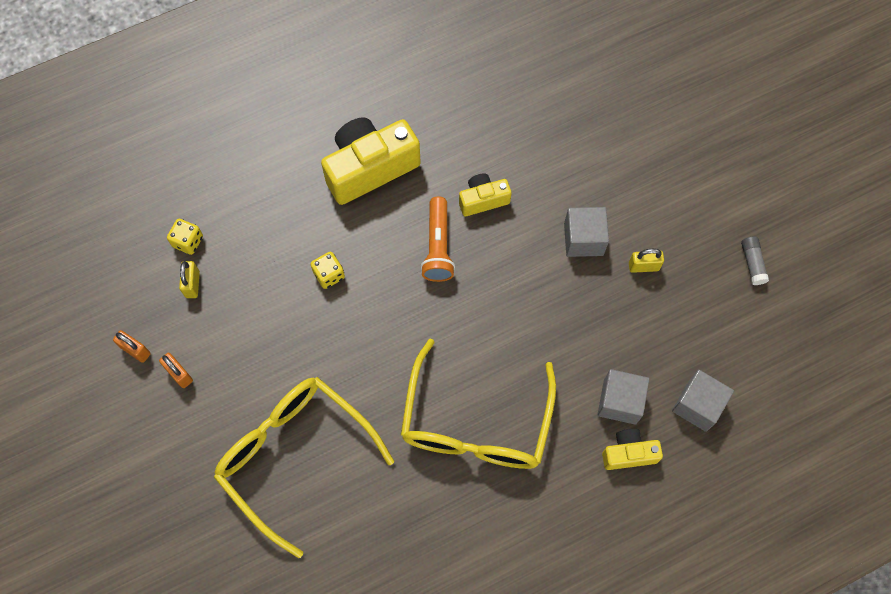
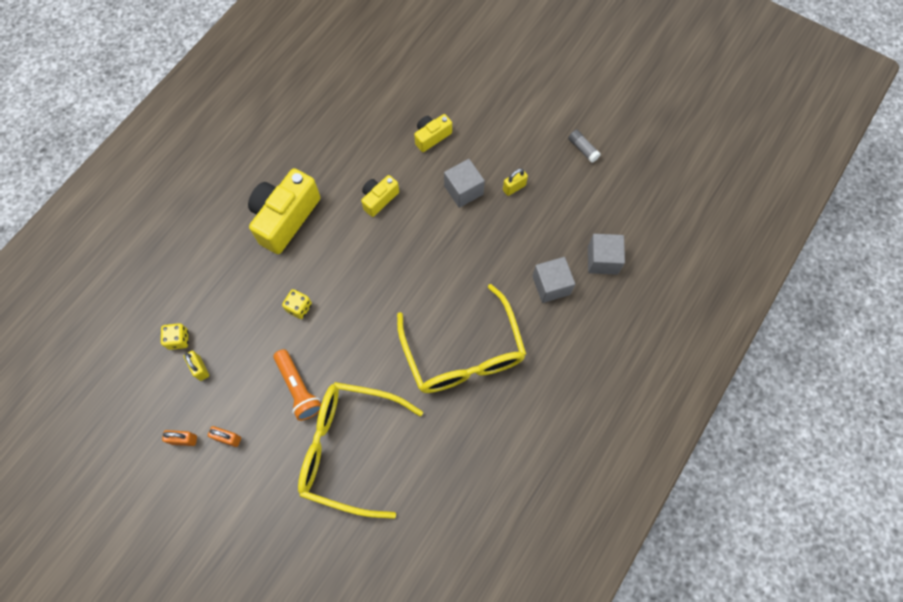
camera: 30 degrees left, 0 degrees up
orange flashlight [421,196,455,282] -> orange flashlight moved to [273,349,321,421]
yellow camera [602,429,663,470] -> yellow camera moved to [414,114,452,152]

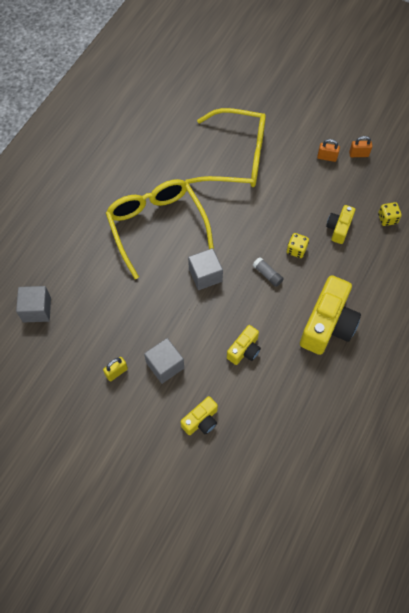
camera: 175 degrees right, 5 degrees down
yellow padlock [184,351,209,381] -> none
orange flashlight [273,349,321,421] -> none
grey cube [532,257,575,303] -> grey cube moved to [188,248,223,290]
grey glue stick [568,130,601,163] -> grey glue stick moved to [253,257,284,287]
none -> yellow camera [326,205,355,244]

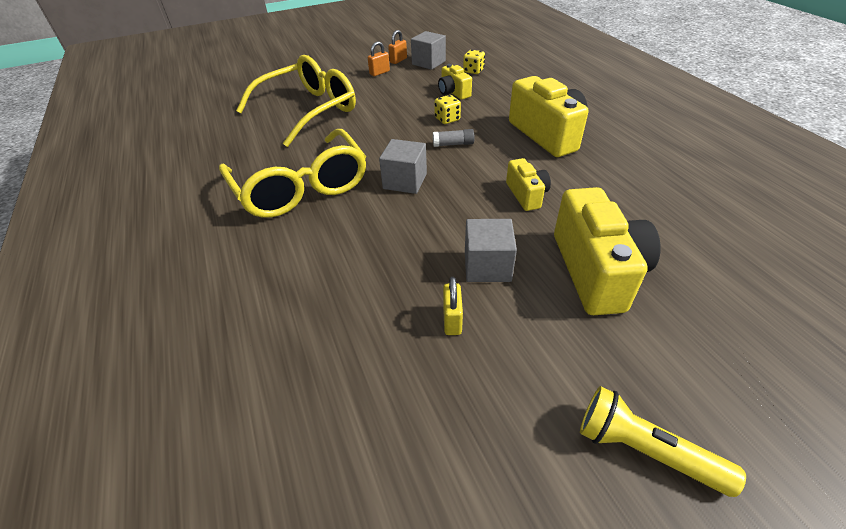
camera: 50 degrees left, 20 degrees down
grey cube [16,286,51,322] -> grey cube moved to [411,31,446,70]
yellow glasses [106,179,214,279] -> yellow glasses turned 135 degrees counterclockwise [219,129,366,218]
yellow camera [180,396,218,435] -> yellow camera [554,187,661,315], size x1.90
none -> yellow flashlight [580,386,746,497]

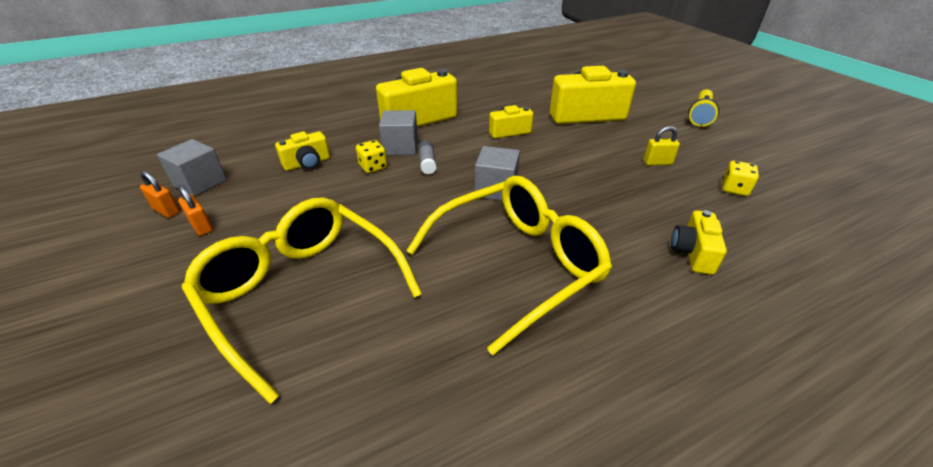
camera: 95 degrees left, 5 degrees down
yellow dice [463,50,485,74] -> yellow dice moved to [722,161,759,196]
grey cube [465,219,517,282] -> grey cube moved to [379,110,418,155]
none -> yellow camera [671,210,727,275]

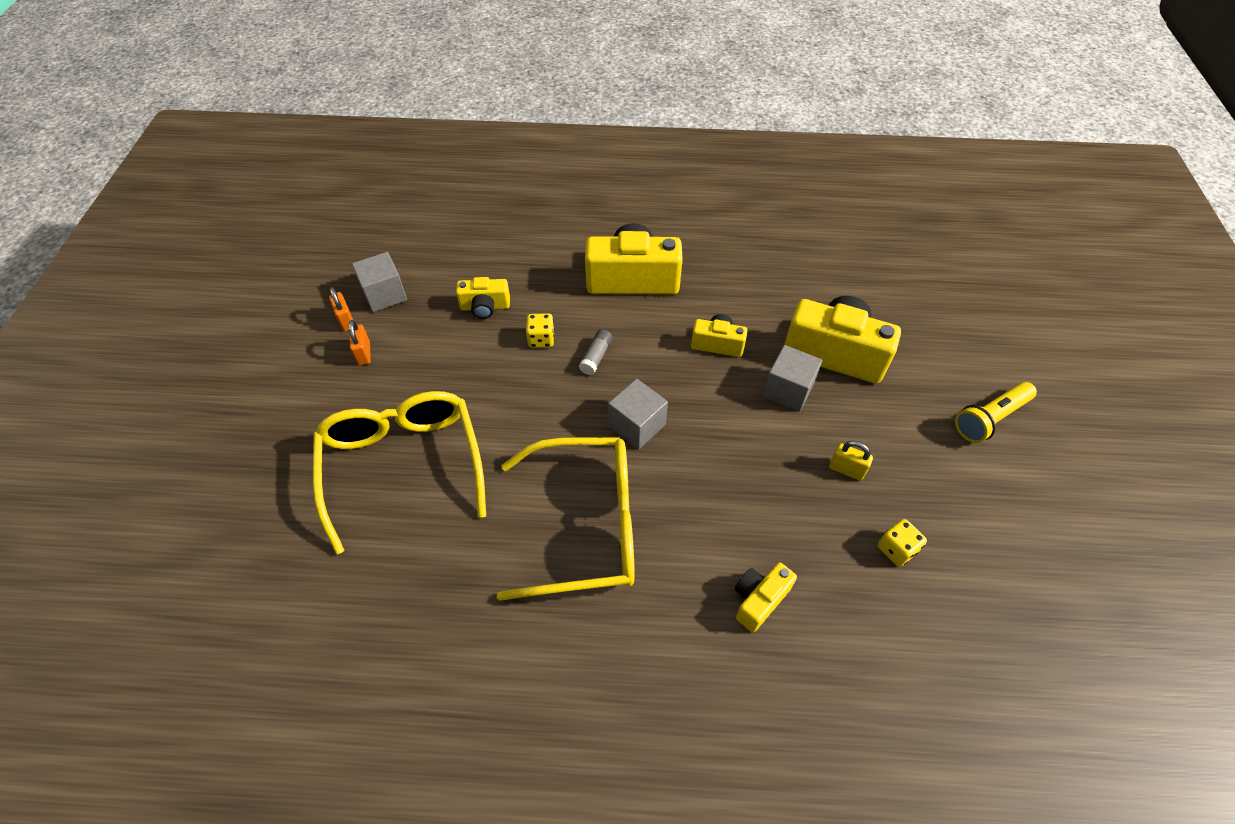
camera: 30 degrees right, 15 degrees up
grey cube [379,110,418,155] -> grey cube moved to [763,345,822,412]

